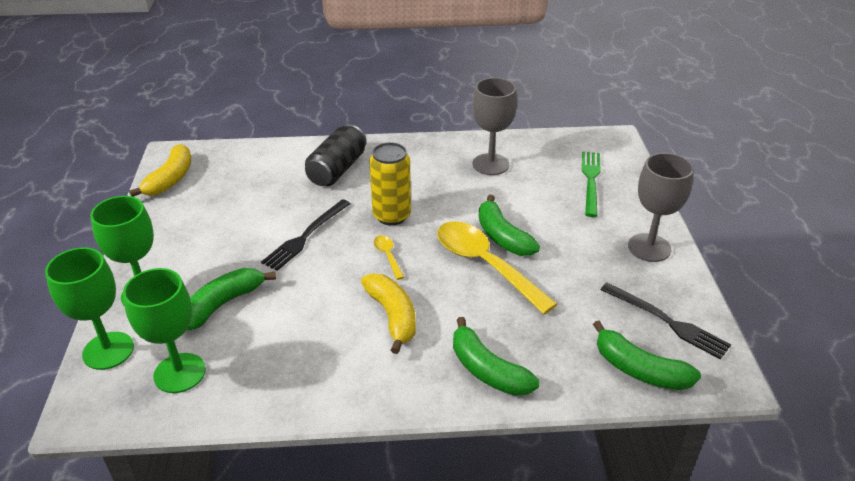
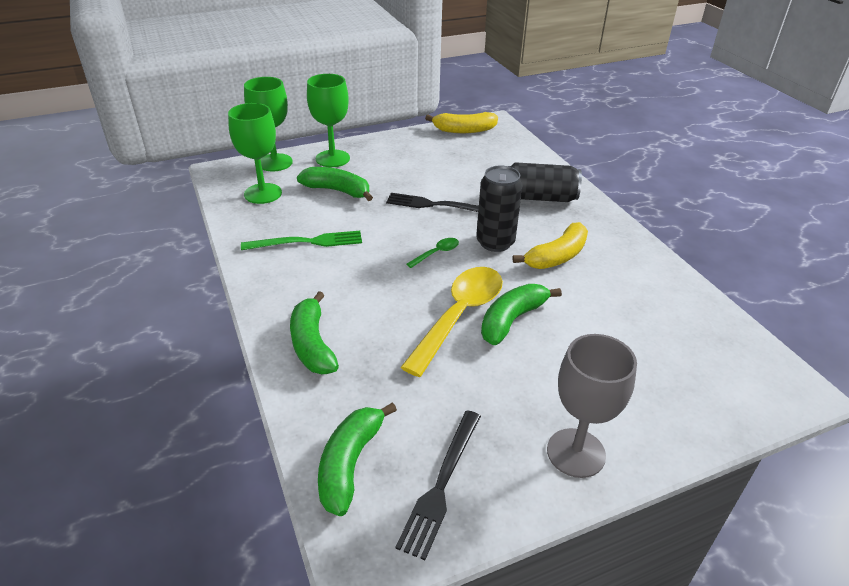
camera: 70 degrees right, 0 degrees up
yellow banana [361,274,416,354] -> yellow banana moved to [513,222,588,269]
yellow can [369,142,411,226] -> black can [476,166,523,252]
yellow spoon [374,235,404,280] -> green spoon [407,238,459,268]
green banana [453,317,540,396] -> green banana turned 45 degrees counterclockwise [290,291,339,374]
grey goblet [473,78,517,175] -> none
green fork [582,151,600,217] -> green fork moved to [241,231,362,250]

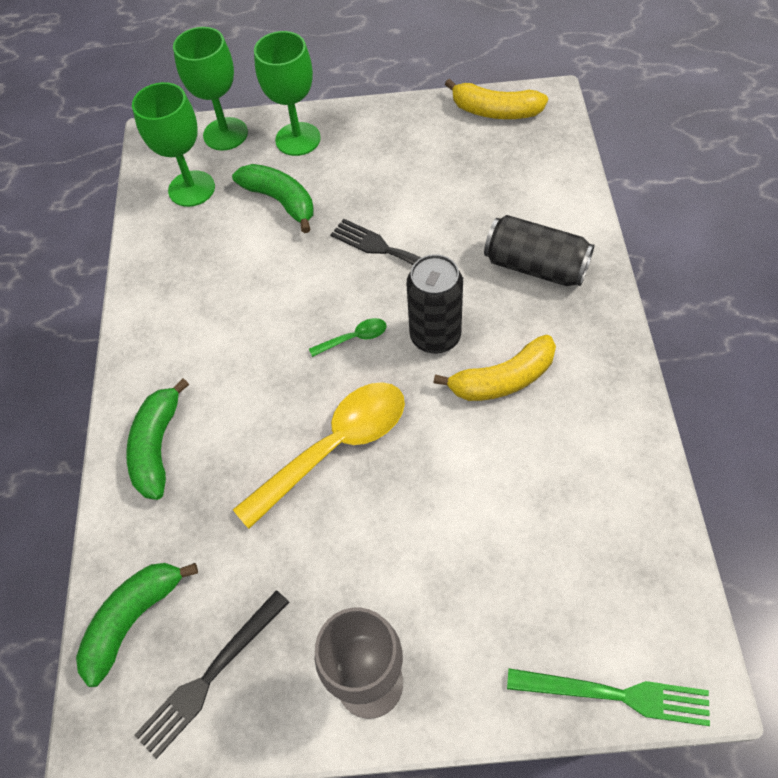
camera: 25 degrees right, 20 degrees up
green fork [241,231,362,250] -> green fork moved to [507,668,710,726]
green banana [481,284,562,345] -> none

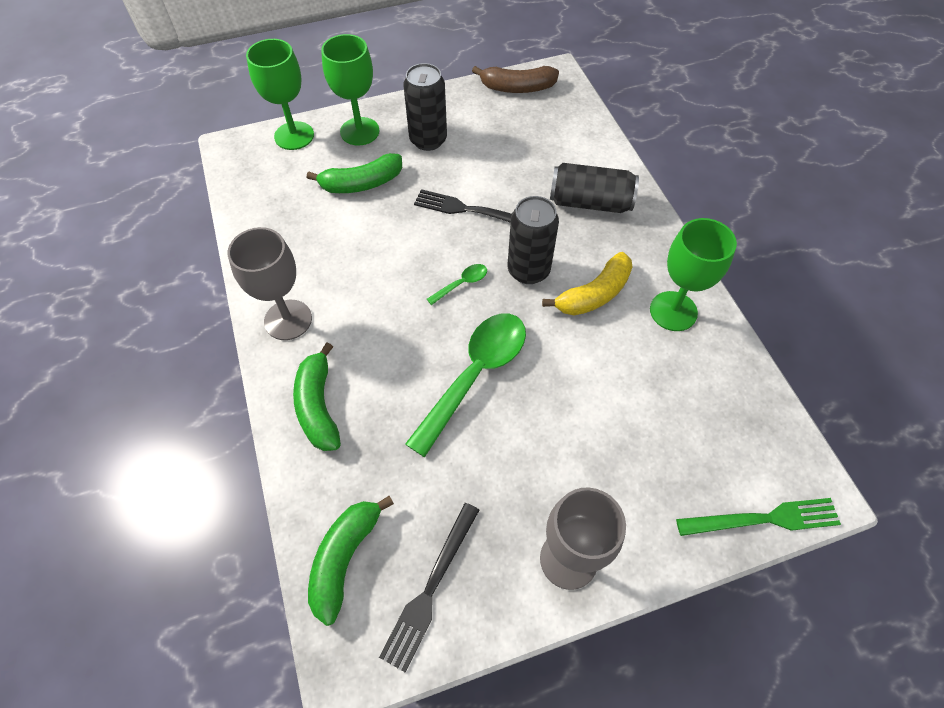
camera: 20 degrees left, 0 degrees up
green goblet [132,82,215,207] -> green goblet moved to [650,218,737,331]
green banana [232,164,314,233] -> green banana turned 135 degrees clockwise [307,153,402,193]
yellow spoon [233,382,405,529] -> green spoon [405,313,526,457]
yellow banana [445,79,548,119] -> brown banana [472,66,559,93]
none -> grey goblet [227,227,312,340]
none -> black can [403,63,447,151]

